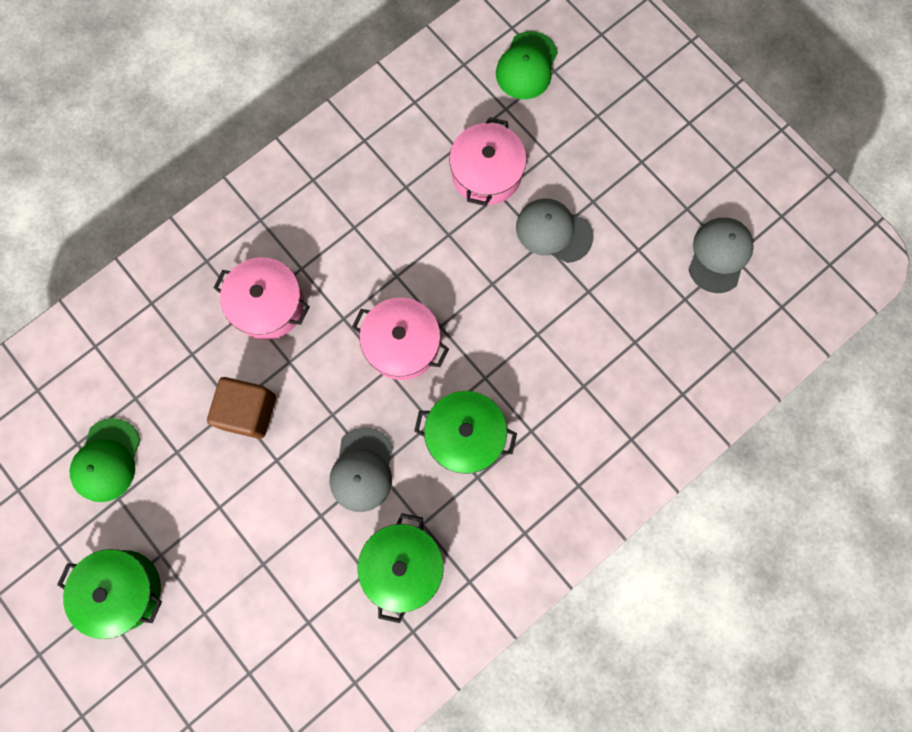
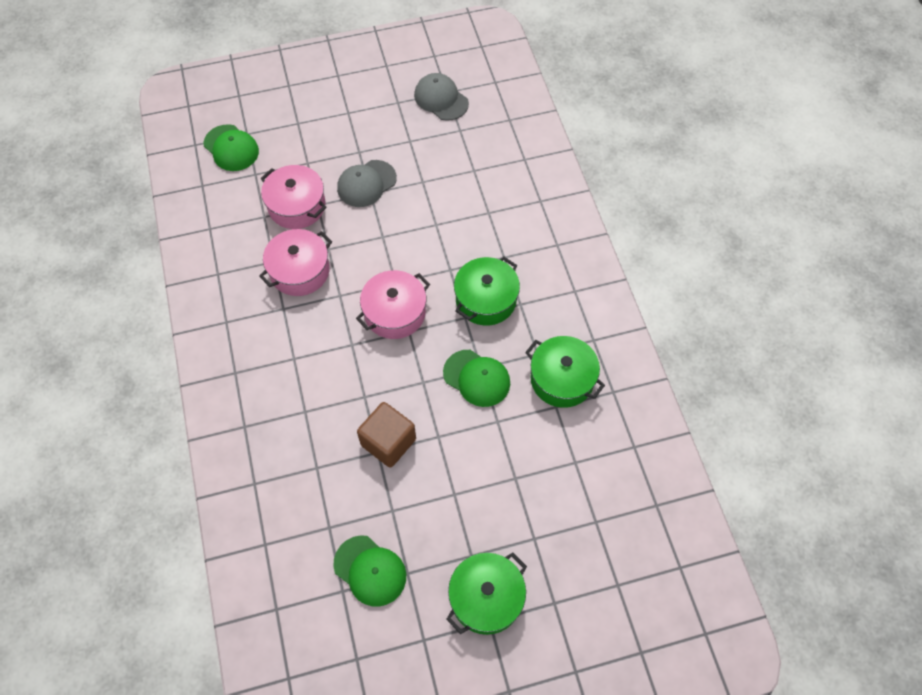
camera: 65 degrees left, 15 degrees down
pink pot [213,257,310,340] -> pink pot moved to [259,229,332,296]
grey cap [329,427,393,512] -> green cap [443,350,510,407]

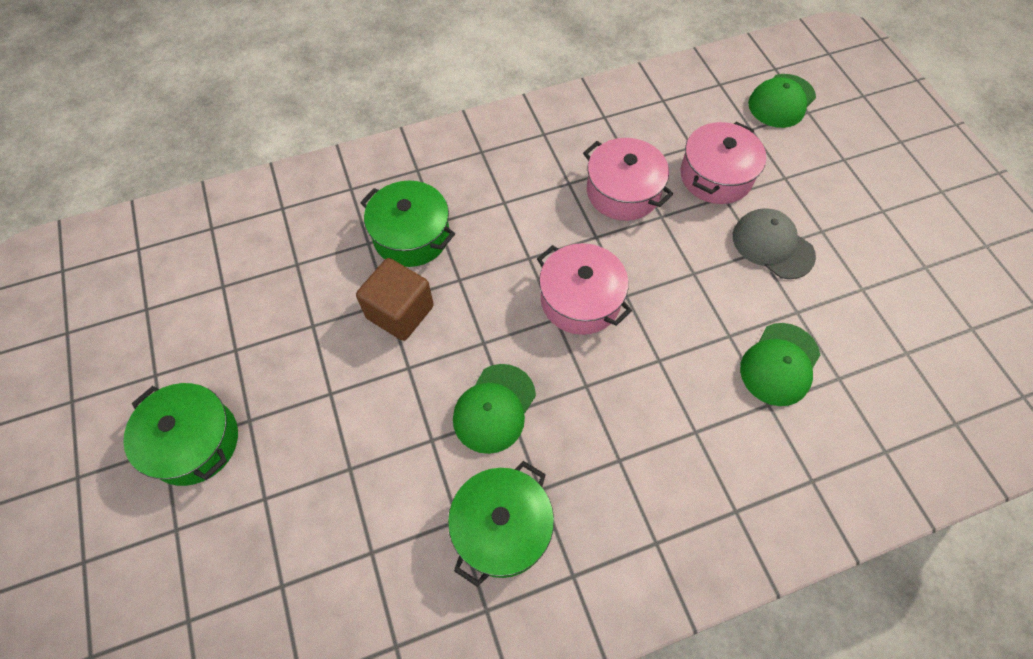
camera: 85 degrees right, 0 degrees up
green cap [333,535,406,607] -> green cap moved to [740,323,820,406]
grey cap [414,73,469,121] -> none
green pot [454,257,520,326] -> green pot moved to [360,181,455,267]

